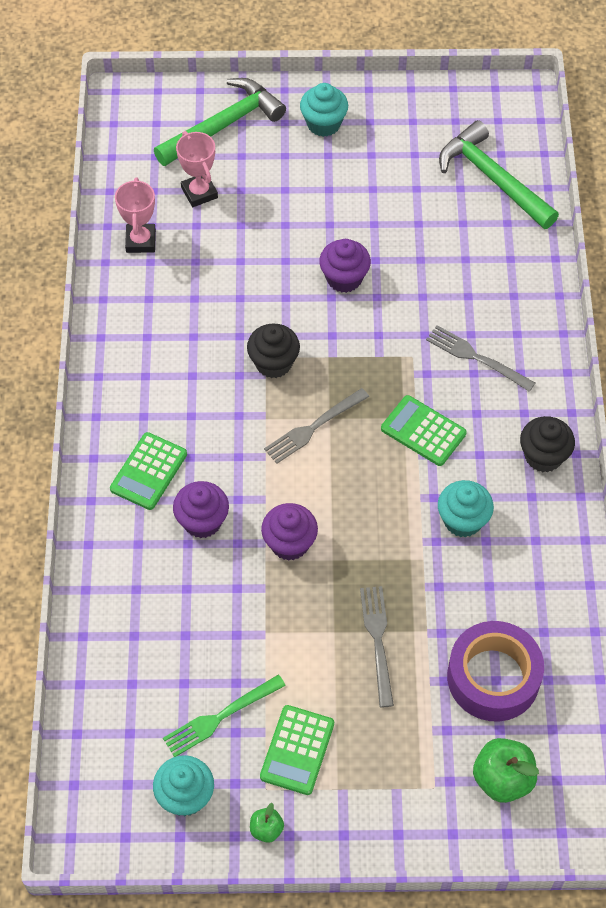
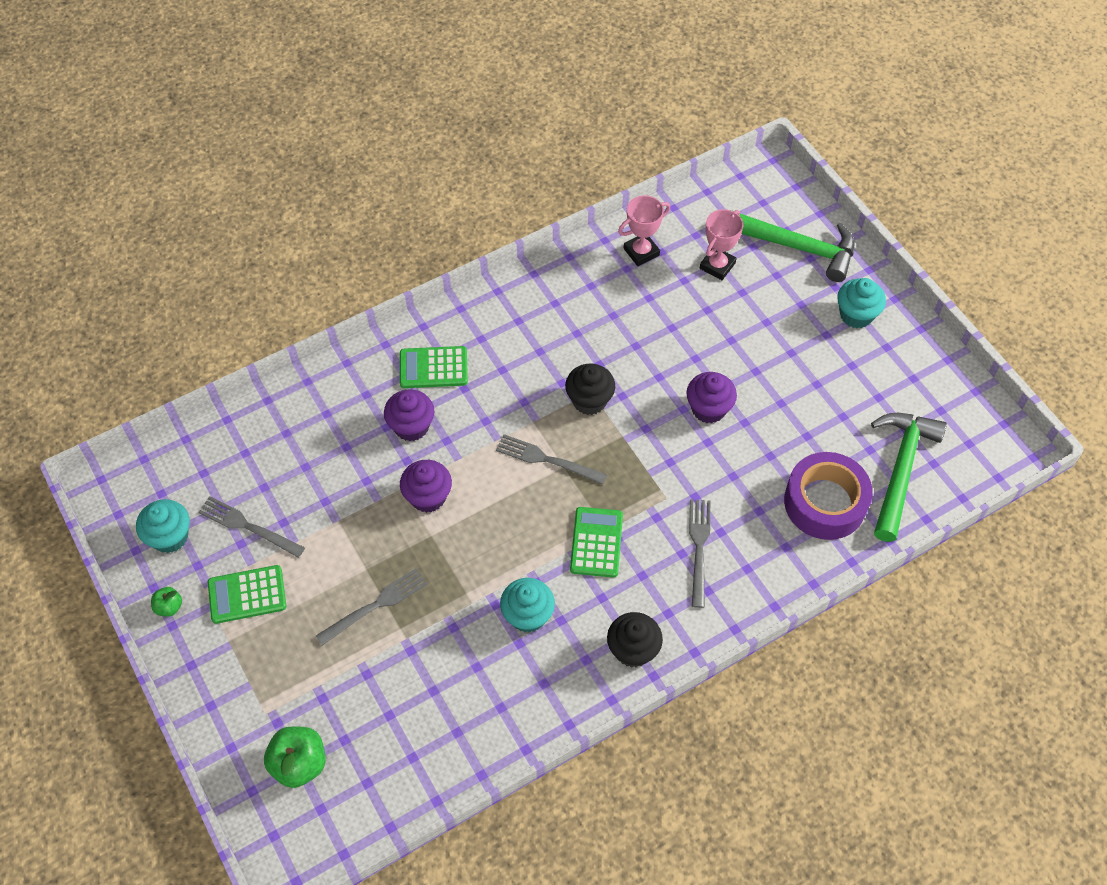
camera: 60 degrees right, 0 degrees up
green fork [163,675,286,757] -> grey fork [198,496,305,558]
purple tape [447,621,544,722] -> purple tape moved to [784,452,873,540]

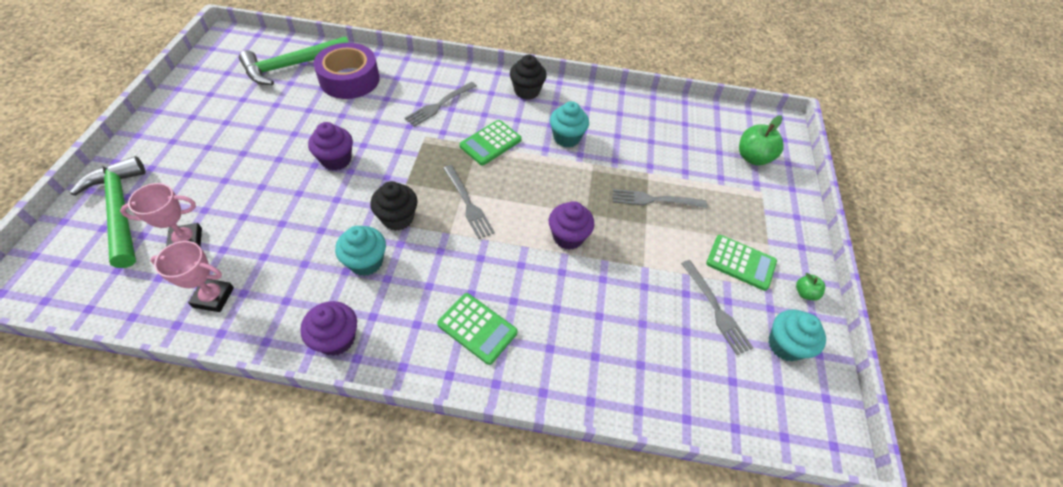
camera: 145 degrees left, 5 degrees down
purple cupcake [384,389,434,442] -> purple cupcake moved to [300,301,357,356]
turquoise cupcake [837,278,886,328] -> turquoise cupcake moved to [335,226,386,276]

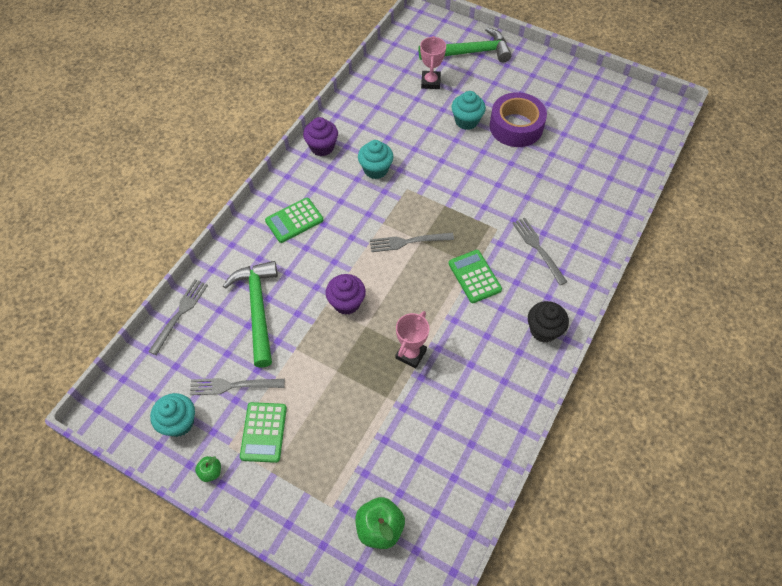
camera: 115 degrees right, 5 degrees up
pink trophy [150,241,234,312] -> pink trophy moved to [395,311,429,368]
green hammer [239,36,349,85] -> green hammer moved to [223,261,278,368]
purple cupcake [308,122,353,171] -> none
purple tape [313,43,380,99] -> purple tape moved to [489,92,547,147]
black cupcake [370,181,418,231] -> none
turquoise cupcake [550,101,589,147] -> turquoise cupcake moved to [451,91,486,130]
grey fork [612,189,707,208] -> grey fork moved to [148,279,208,355]
green calculator [706,235,777,291] -> green calculator turned 45 degrees counterclockwise [240,402,287,463]

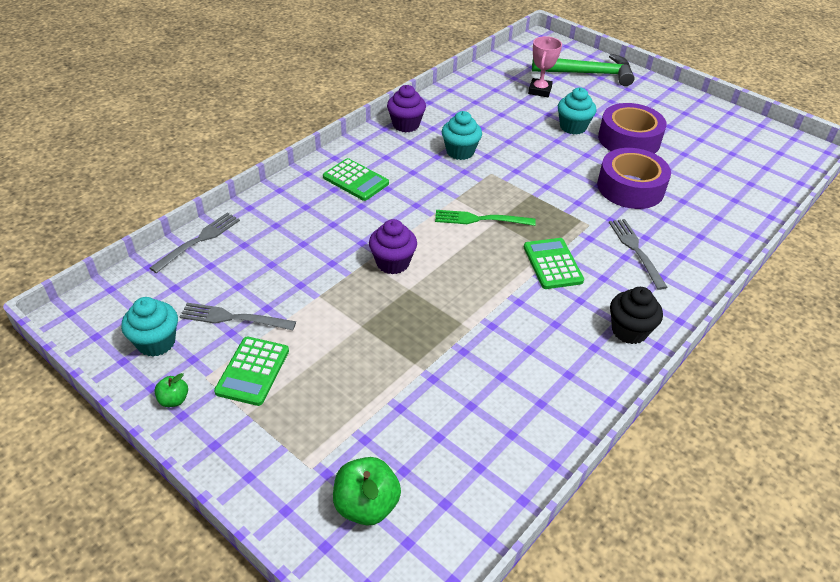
camera: 10 degrees right, 15 degrees down
green hammer [223,261,278,368] -> none
green calculator [265,198,324,243] -> green calculator turned 120 degrees counterclockwise [323,158,389,201]
grey fork [370,233,454,252] -> green fork [435,210,536,226]
pink trophy [395,311,429,368] -> none
none -> purple tape [597,148,671,209]

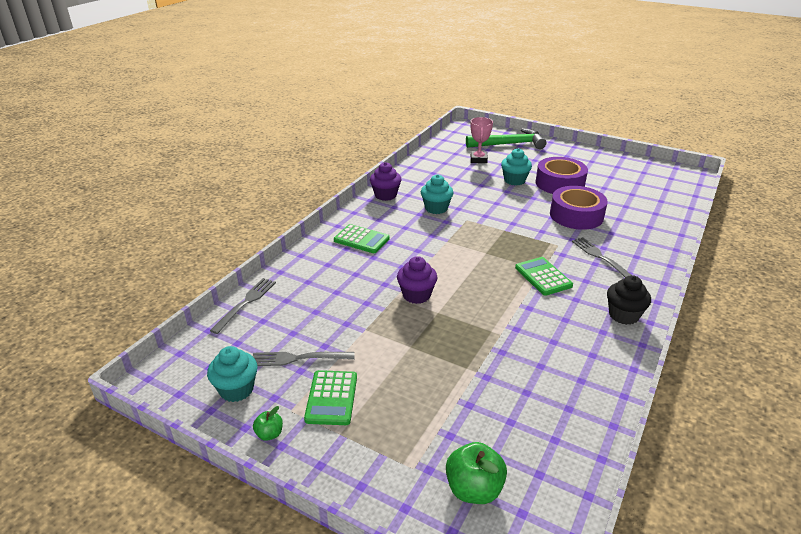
camera: 10 degrees left, 10 degrees down
green fork [435,210,536,226] -> none

